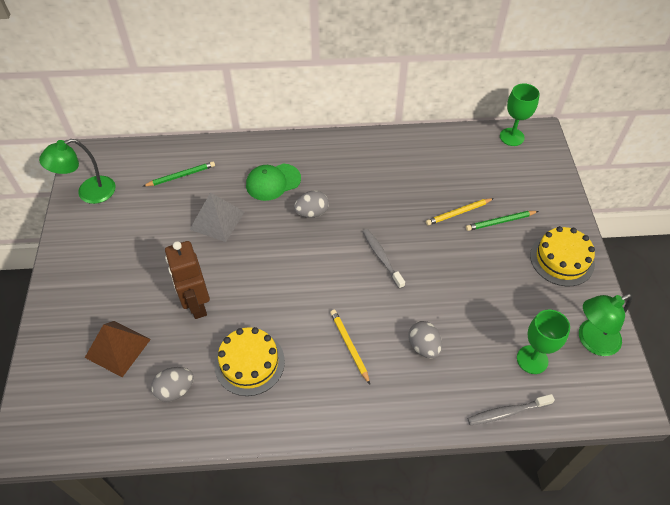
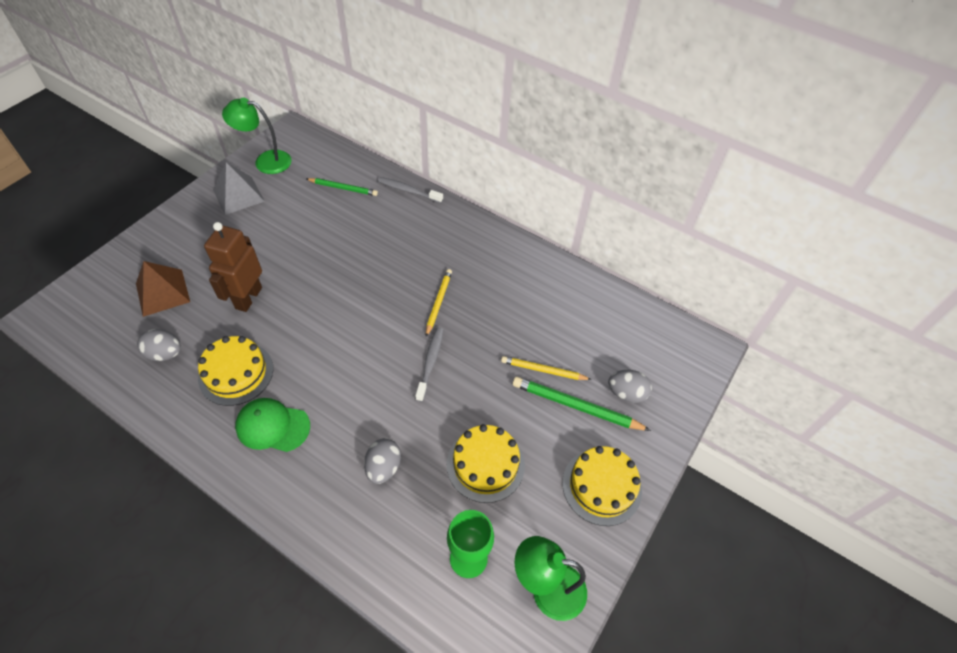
camera: 35 degrees right, 0 degrees up
grey pyramid [189,192,244,242] -> grey pyramid moved to [213,162,265,215]
green cap [246,163,301,201] -> green cap moved to [235,398,310,452]
grey egg [294,191,329,218] -> grey egg moved to [608,370,652,403]
yellow pencil [330,310,370,384] -> yellow pencil moved to [426,269,452,337]
green pencil [466,211,538,231] -> green pencil [513,377,651,431], size x1.50
grey toothbrush [467,394,555,425] -> grey toothbrush moved to [378,177,443,203]
green goblet [500,83,540,146] -> none
none -> yellow cake [447,424,525,503]

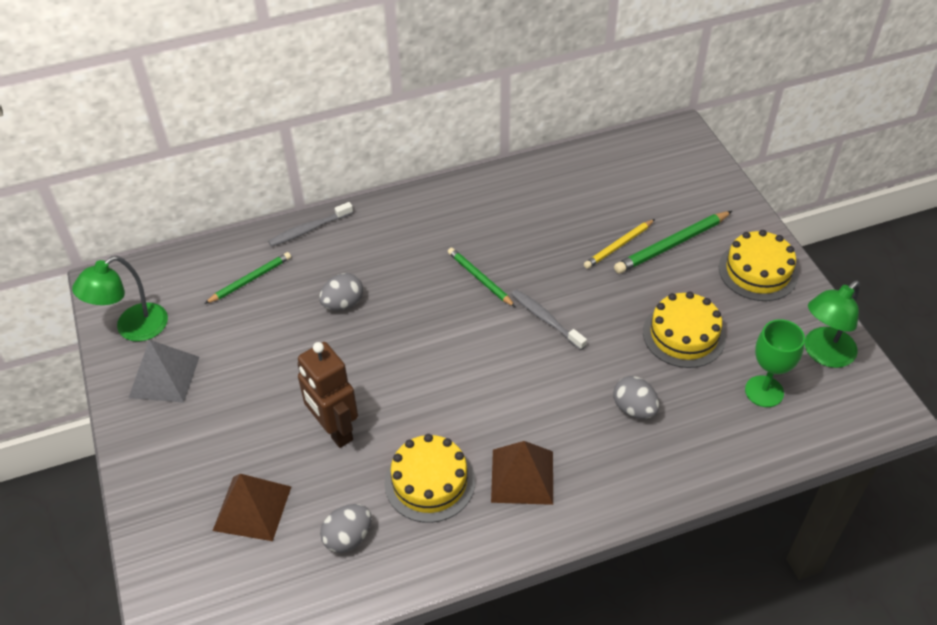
camera: 50 degrees left, 5 degrees down
green cap [235,398,310,452] -> brown pyramid [491,441,553,505]
yellow pencil [426,269,452,337] -> green pencil [448,248,515,307]
grey egg [608,370,652,403] -> grey egg moved to [319,273,363,310]

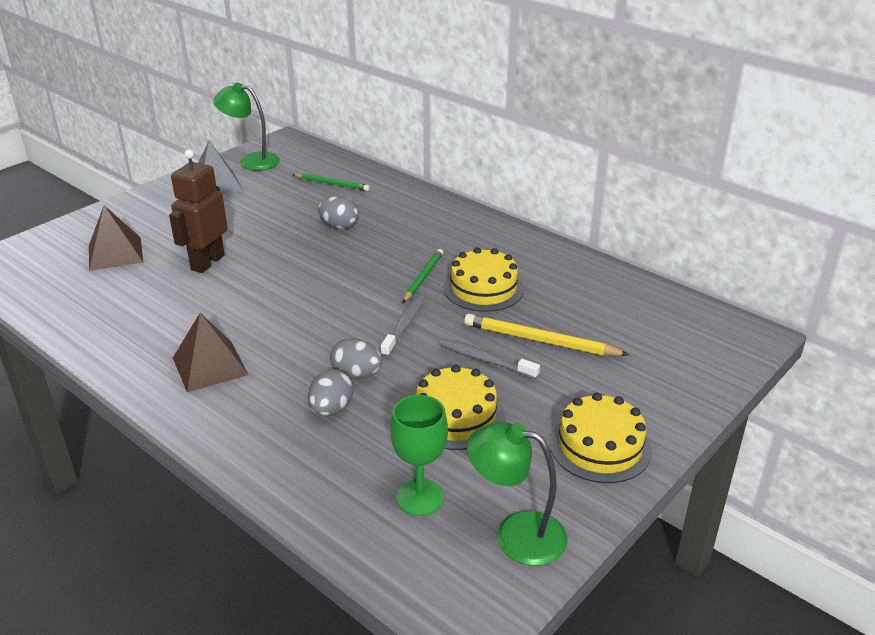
camera: 60 degrees right, 15 degrees down
grey toothbrush [268,202,353,247] -> grey toothbrush moved to [439,338,540,379]
grey egg [320,504,372,553] -> grey egg moved to [330,338,382,379]
yellow cake [384,434,475,523] -> yellow cake moved to [444,247,524,312]
yellow pencil [584,219,655,269] -> yellow pencil [464,313,629,356], size x1.50
green pencil [614,211,732,274] -> none

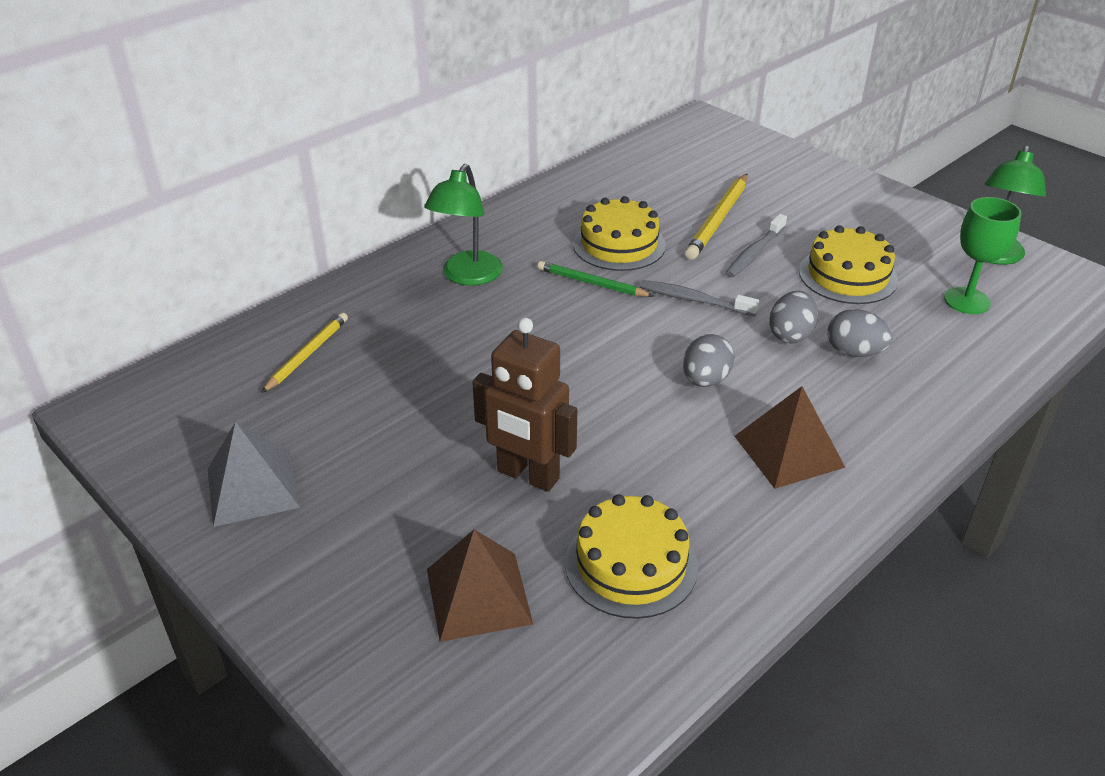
camera: 85 degrees left, 5 degrees up
green lamp [213,82,280,171] -> green lamp moved to [424,164,503,286]
green pencil [292,173,370,191] -> yellow pencil [261,313,348,393]
grey egg [318,196,359,229] -> grey egg moved to [683,334,735,387]
yellow cake [549,393,652,483] -> yellow cake moved to [565,494,698,619]

